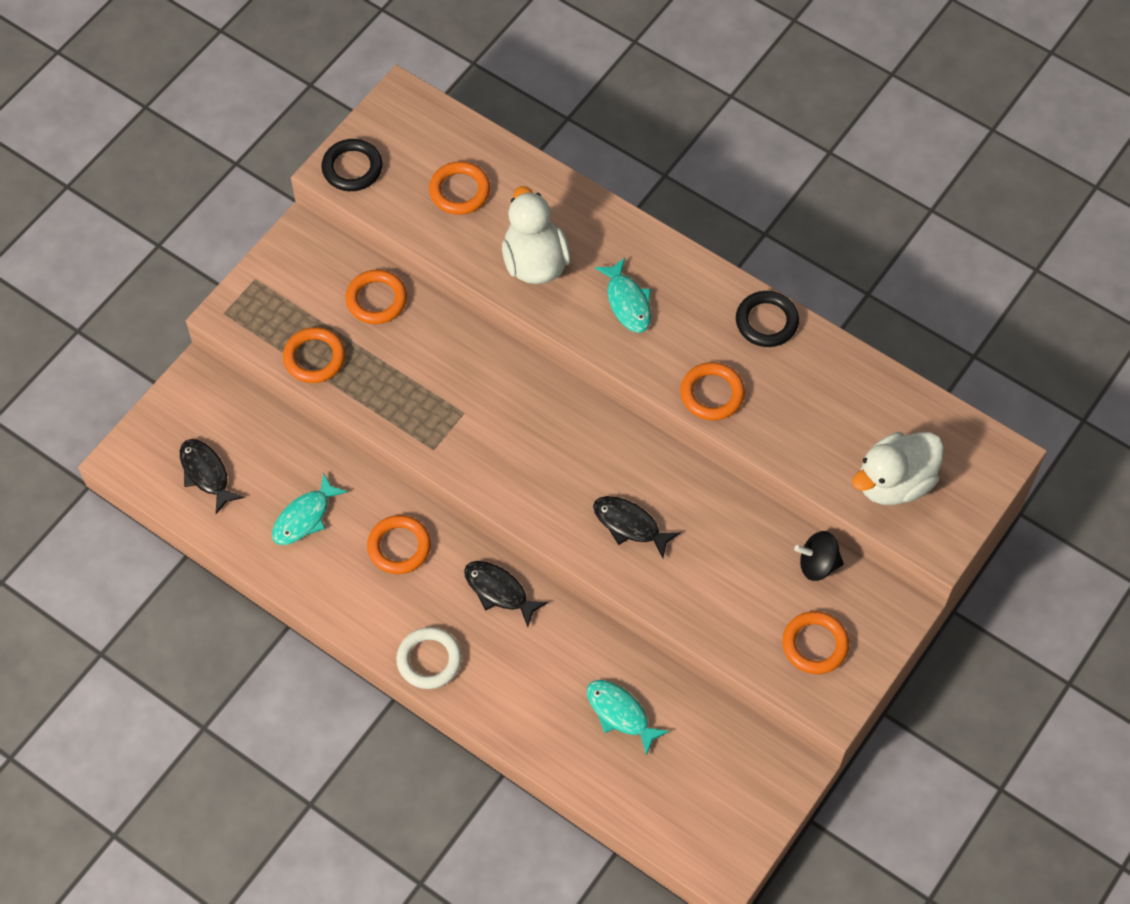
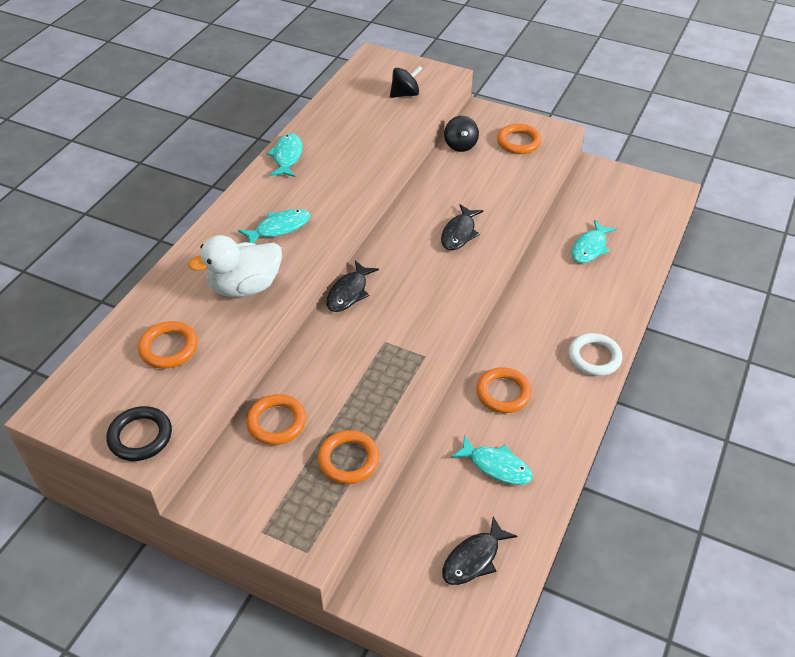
camera: 100 degrees left, 15 degrees down
black fish [464,561,548,627] -> black fish moved to [326,261,379,312]
orange ring [680,362,745,420] -> none
black ring [736,291,799,347] -> turquoise fish [267,133,303,177]
white duck [852,432,944,505] -> black spinning top [390,65,423,98]

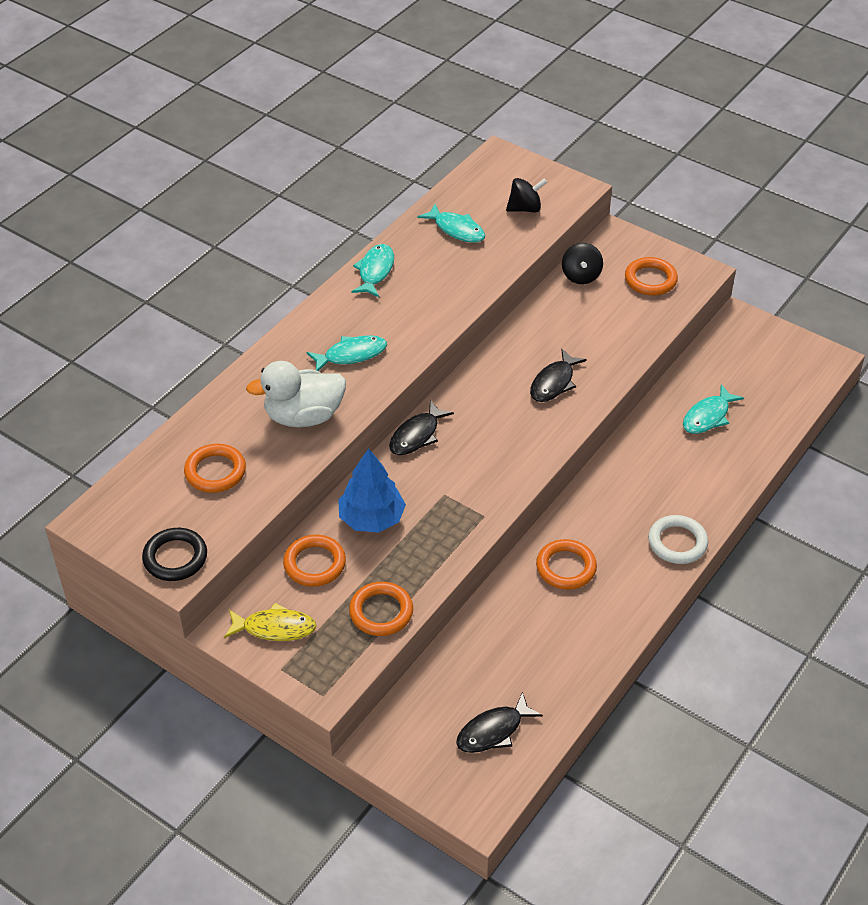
camera: 10 degrees right, 0 degrees up
turquoise fish [451,436,533,485] -> turquoise fish moved to [418,204,485,243]
none -> yellow fish [224,603,317,641]
none -> blue tree [338,448,406,533]

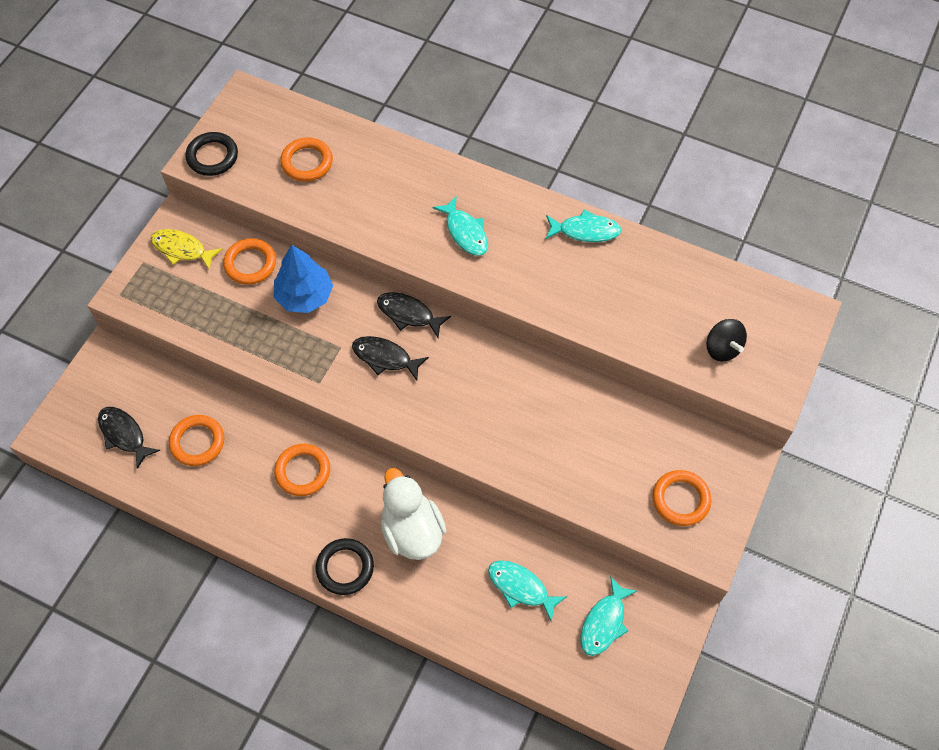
camera: 80 degrees right, 15 degrees up
yellow fish [224,603,317,641] -> yellow fish turned 120 degrees clockwise [150,229,223,270]
white duck [246,361,346,427] -> white duck moved to [381,468,446,560]
orange ring [349,582,413,636] -> orange ring moved to [169,415,224,466]
turquoise fish [418,204,485,243] -> turquoise fish moved to [581,576,637,656]
black fish [530,349,587,402] -> black fish moved to [352,336,429,381]
black spinning top [562,243,603,284] -> none
white ring [648,515,708,564] -> black ring [316,538,374,595]

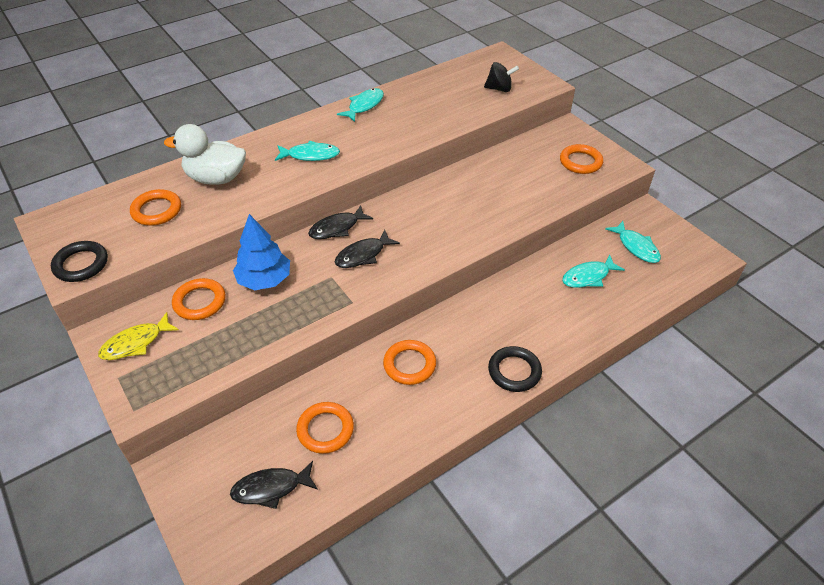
camera: 60 degrees left, 15 degrees down
white duck [381,468,446,560] -> white duck moved to [164,124,246,185]

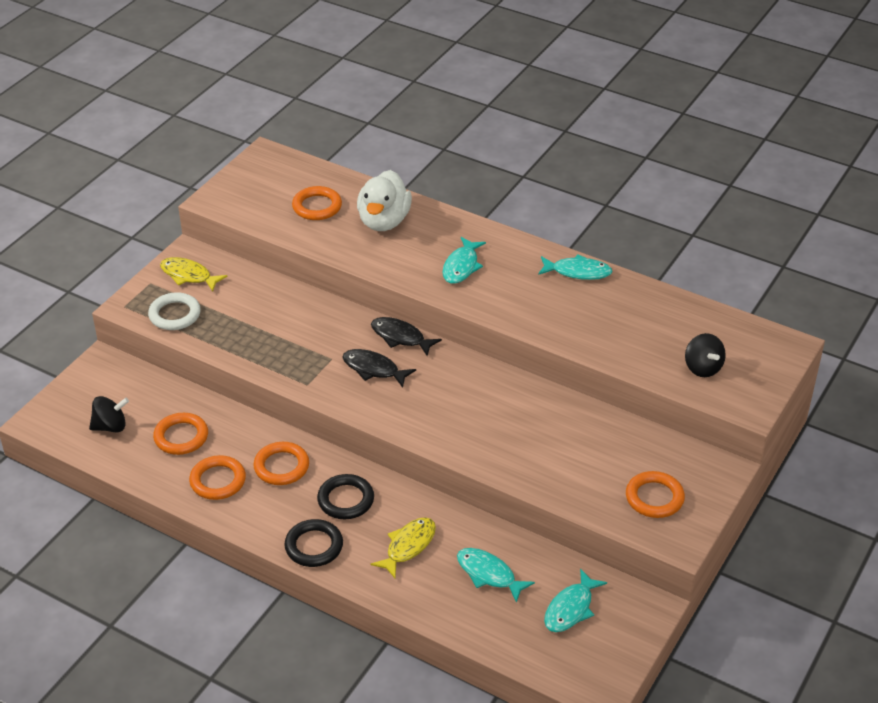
camera: 65 degrees right, 5 degrees down
black ring [51,241,108,282] -> black ring moved to [317,474,374,519]
white duck [164,124,246,185] -> white duck turned 150 degrees counterclockwise [357,170,412,231]
orange ring [172,278,226,320] -> orange ring moved to [189,455,246,500]
black fish [230,461,318,509] -> black spinning top [89,396,129,432]
blue tree [233,214,290,290] -> none
turquoise fish [275,141,340,161] -> turquoise fish turned 45 degrees clockwise [442,237,486,284]
none -> white ring [148,292,201,330]
none -> yellow fish [371,517,436,578]

